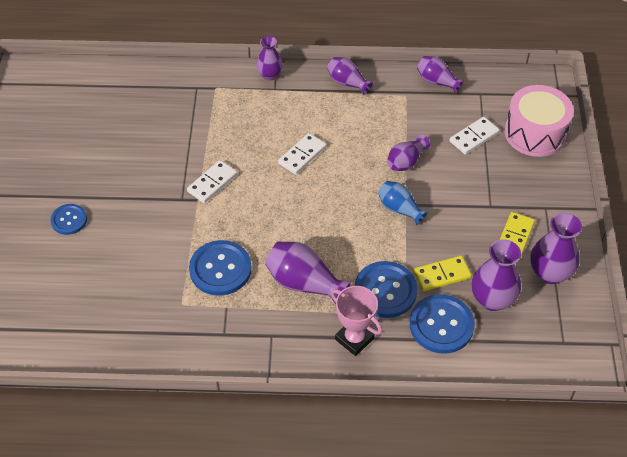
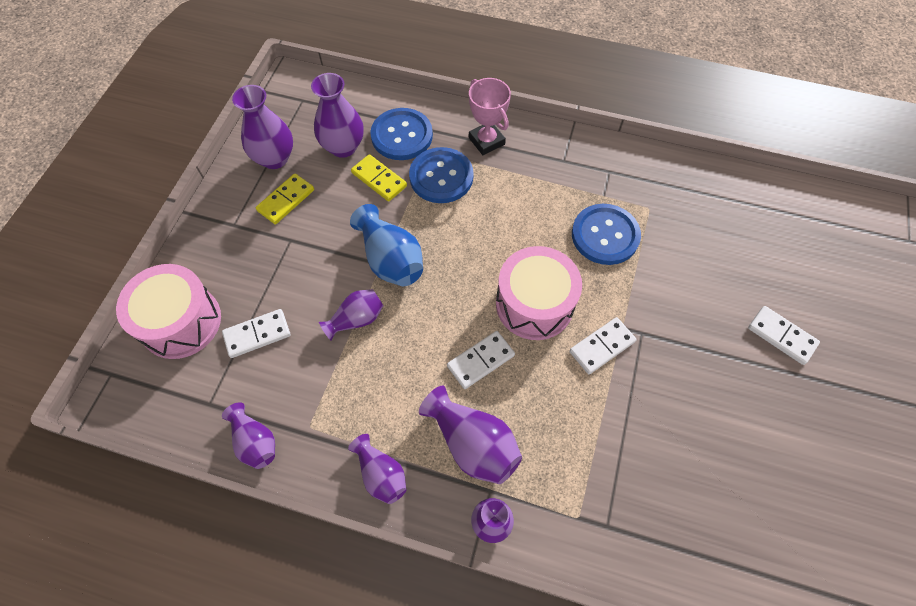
camera: 165 degrees left, 10 degrees up
blue button [50,204,87,235] -> white domino [748,306,820,365]
purple vase [265,241,351,305] -> purple vase moved to [419,386,522,484]
blue vase [378,181,428,225] -> blue vase [350,204,423,286], size x1.55
yellow domino [414,255,472,291] -> yellow domino turned 45 degrees clockwise [351,154,407,201]
none -> pink drum [496,246,582,340]

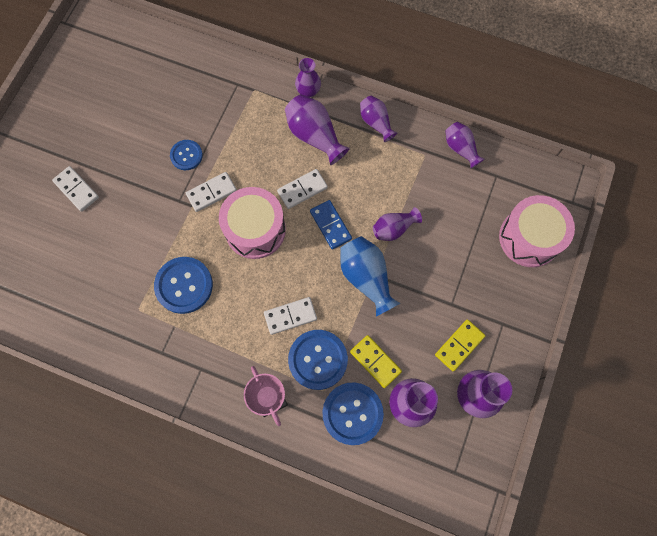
camera: 175 degrees left, 10 degrees up
white domino [222,309,290,358] -> white domino moved to [264,297,317,335]
none -> blue button [170,140,203,170]
none -> blue domino [310,200,352,250]

